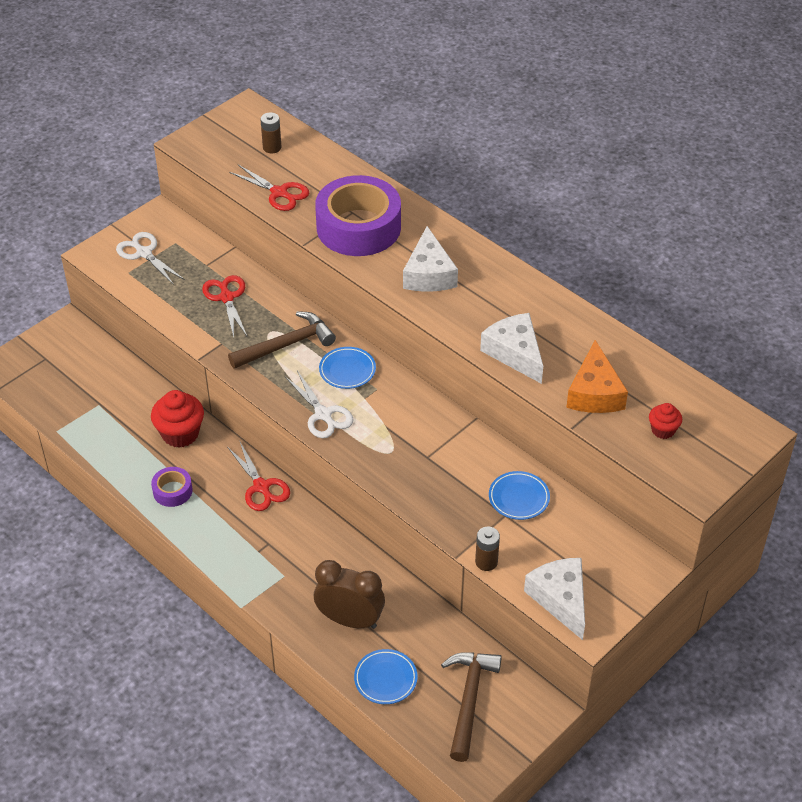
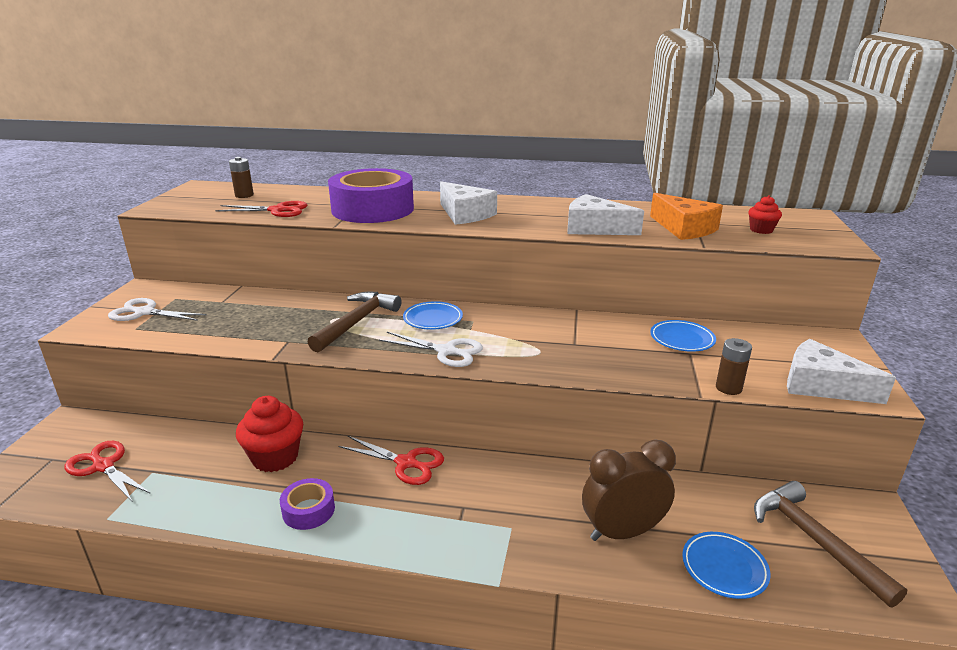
camera: 35 degrees left, 20 degrees down
red scissors [202,275,247,337] -> red scissors moved to [65,441,151,502]

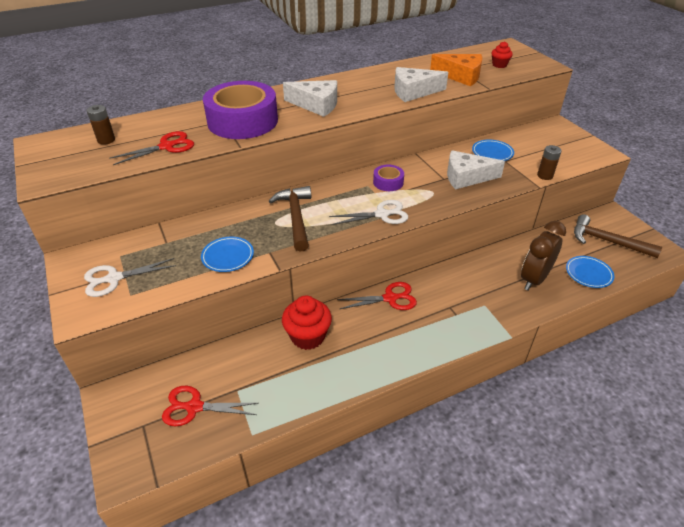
camera: 35 degrees left, 15 degrees up
purple tape [280,478,335,530] -> purple tape moved to [373,165,404,191]
blue plate [403,301,463,330] -> blue plate moved to [201,237,254,272]
white cheese [787,339,896,404] -> white cheese moved to [447,150,505,189]

